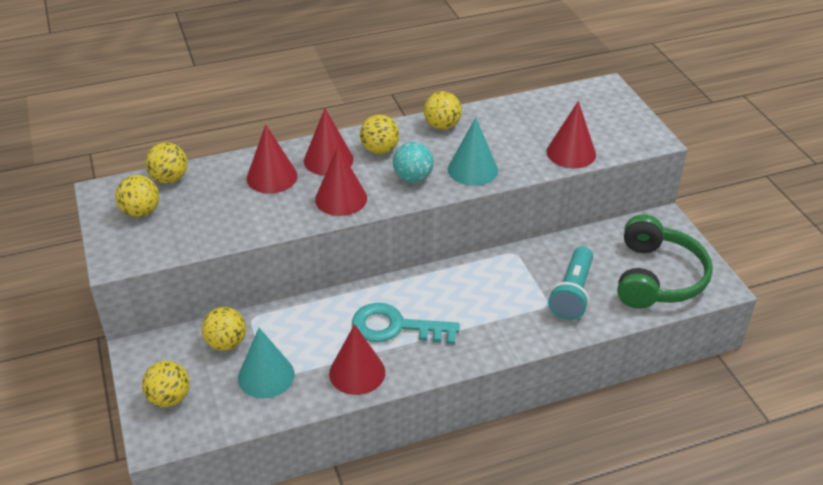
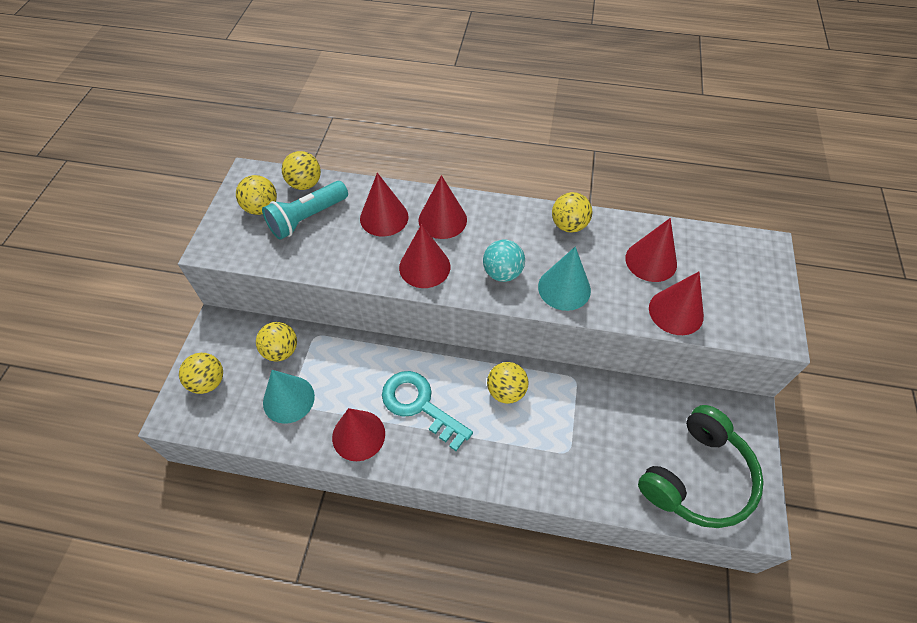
camera: 30 degrees right, 15 degrees up
yellow ball [360,115,399,154] -> yellow ball moved to [487,362,529,404]
turquoise flashlight [548,247,593,320] -> turquoise flashlight moved to [262,181,348,240]
none -> red cone [625,218,677,282]

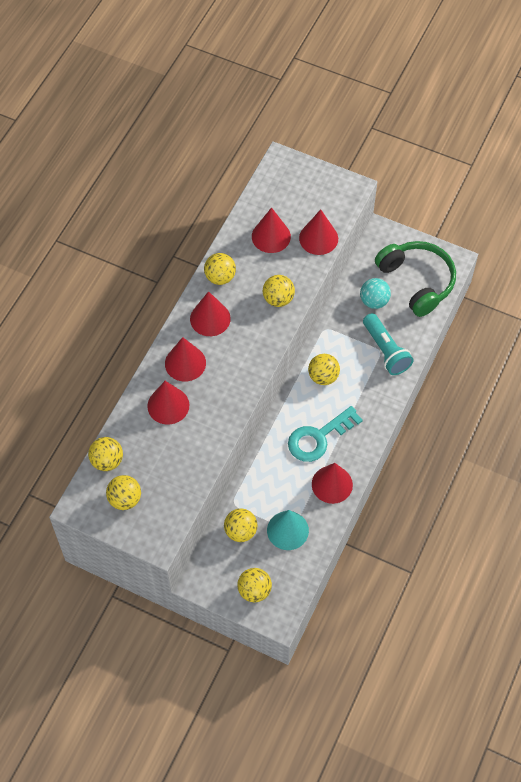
camera: 75 degrees left, 5 degrees up
turquoise flashlight [262,181,348,240] -> turquoise flashlight moved to [363,313,414,375]
red cone [399,224,450,288] -> red cone moved to [190,291,231,336]
turquoise ball [483,240,525,282] -> turquoise ball moved to [360,278,391,309]
turquoise cone [538,247,591,311] -> yellow ball [263,275,295,307]

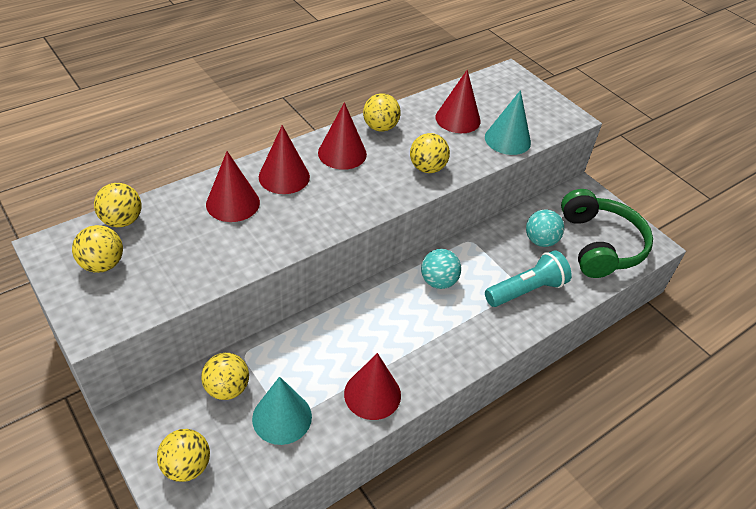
camera: 25 degrees right, 15 degrees down
turquoise key [288,406,363,462] -> none
red cone [299,209,338,255] -> turquoise cone [485,90,531,155]
yellow ball [308,354,340,385] -> turquoise ball [421,249,461,289]
turquoise flashlight [363,313,414,375] -> turquoise flashlight turned 120 degrees counterclockwise [485,250,572,307]

